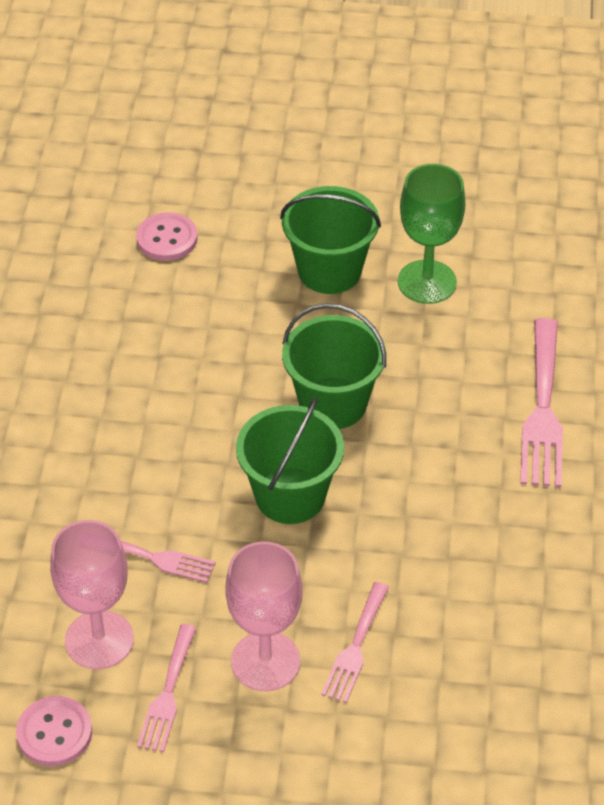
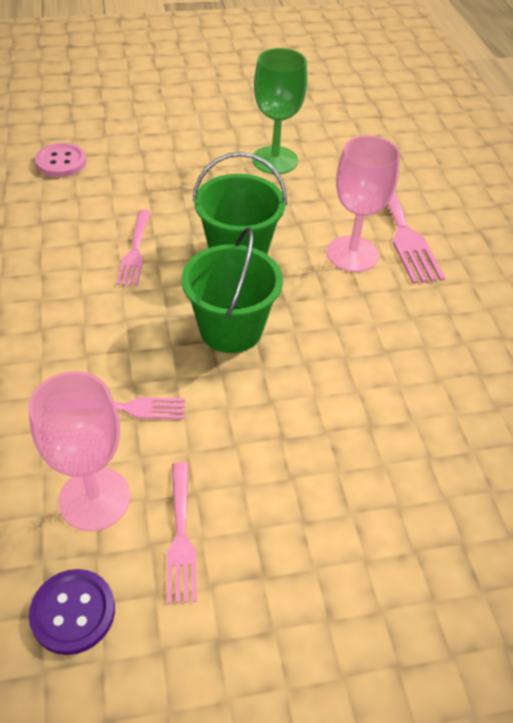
camera: 20 degrees left, 0 degrees up
pink button [16,696,92,766] -> purple button [29,569,115,655]
pink goblet [225,542,302,691] -> pink goblet moved to [327,135,400,272]
green bucket [280,186,381,294] -> none
pink fork [321,582,389,703] -> pink fork moved to [116,210,150,286]

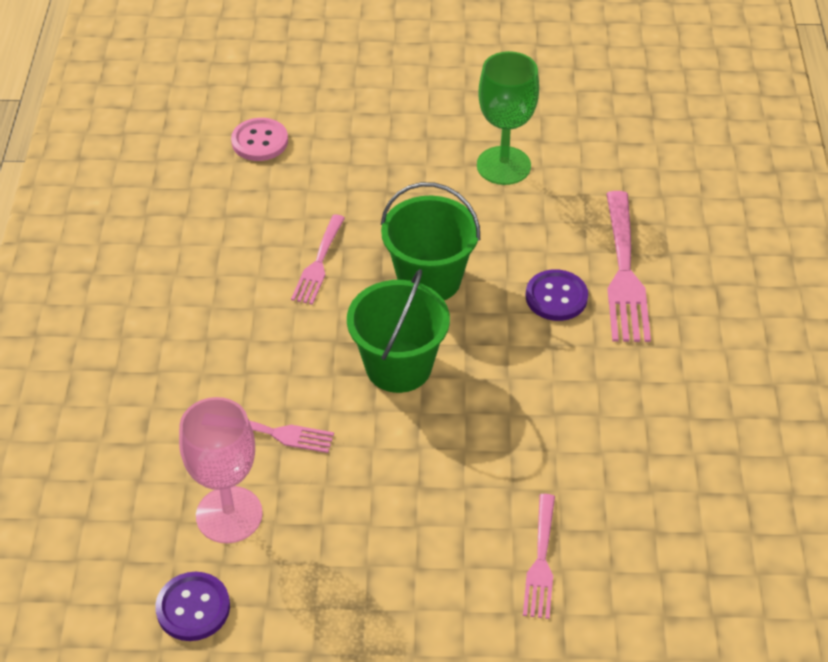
camera: 15 degrees right, 0 degrees up
pink fork [167,462,197,604] -> pink fork moved to [523,494,555,619]
pink goblet [327,135,400,272] -> purple button [526,269,588,321]

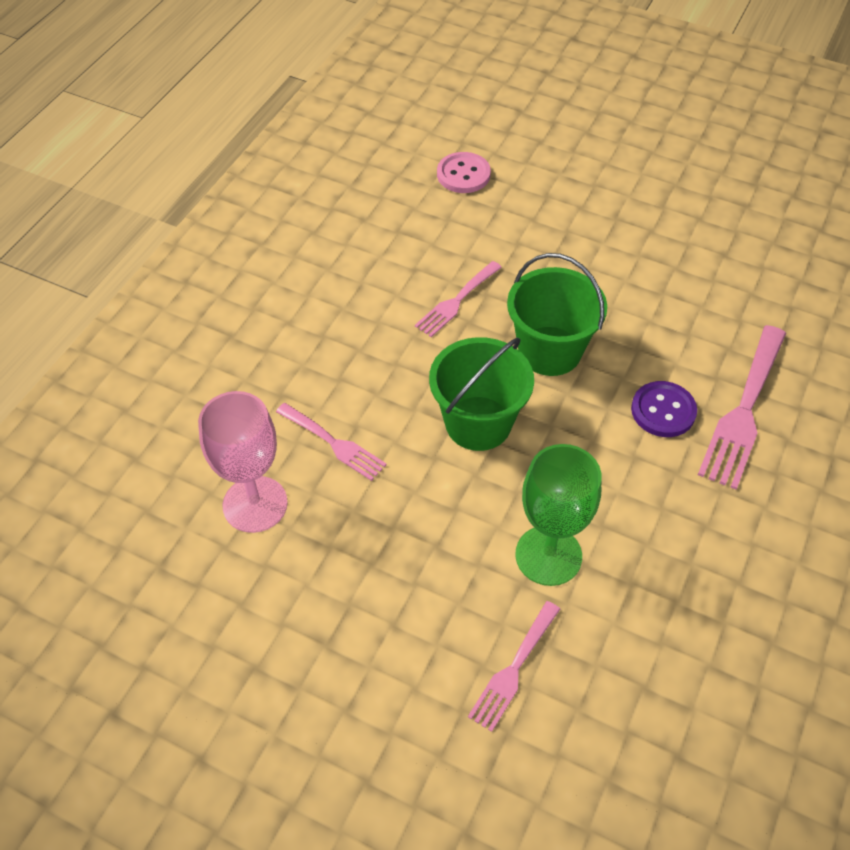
camera: 25 degrees right, 5 degrees up
purple button [155,572,230,641] -> none
green goblet [477,51,539,185] -> green goblet moved to [515,444,601,586]

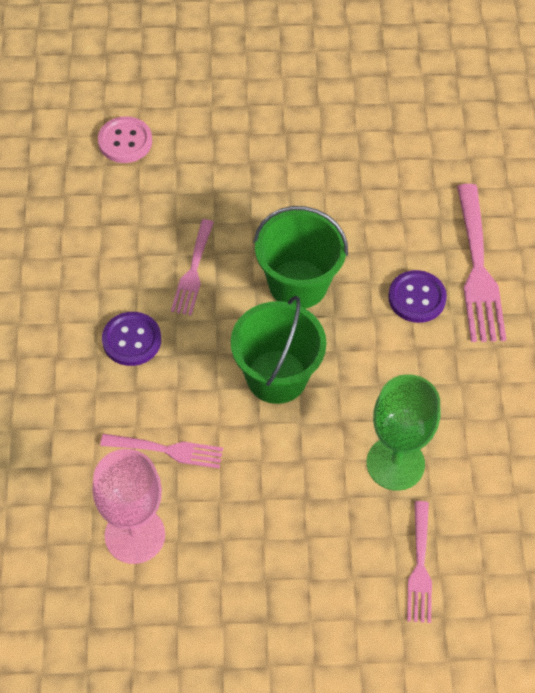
camera: 30 degrees left, 5 degrees up
none -> purple button [102,312,161,366]

